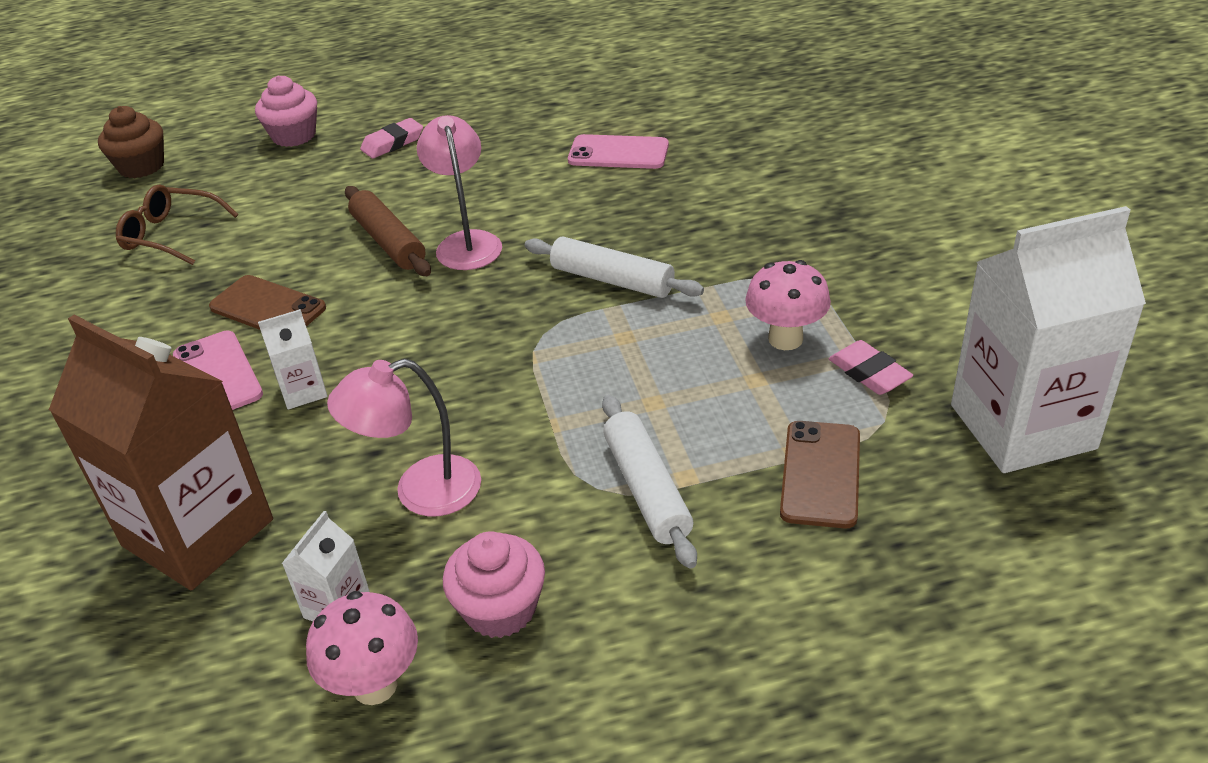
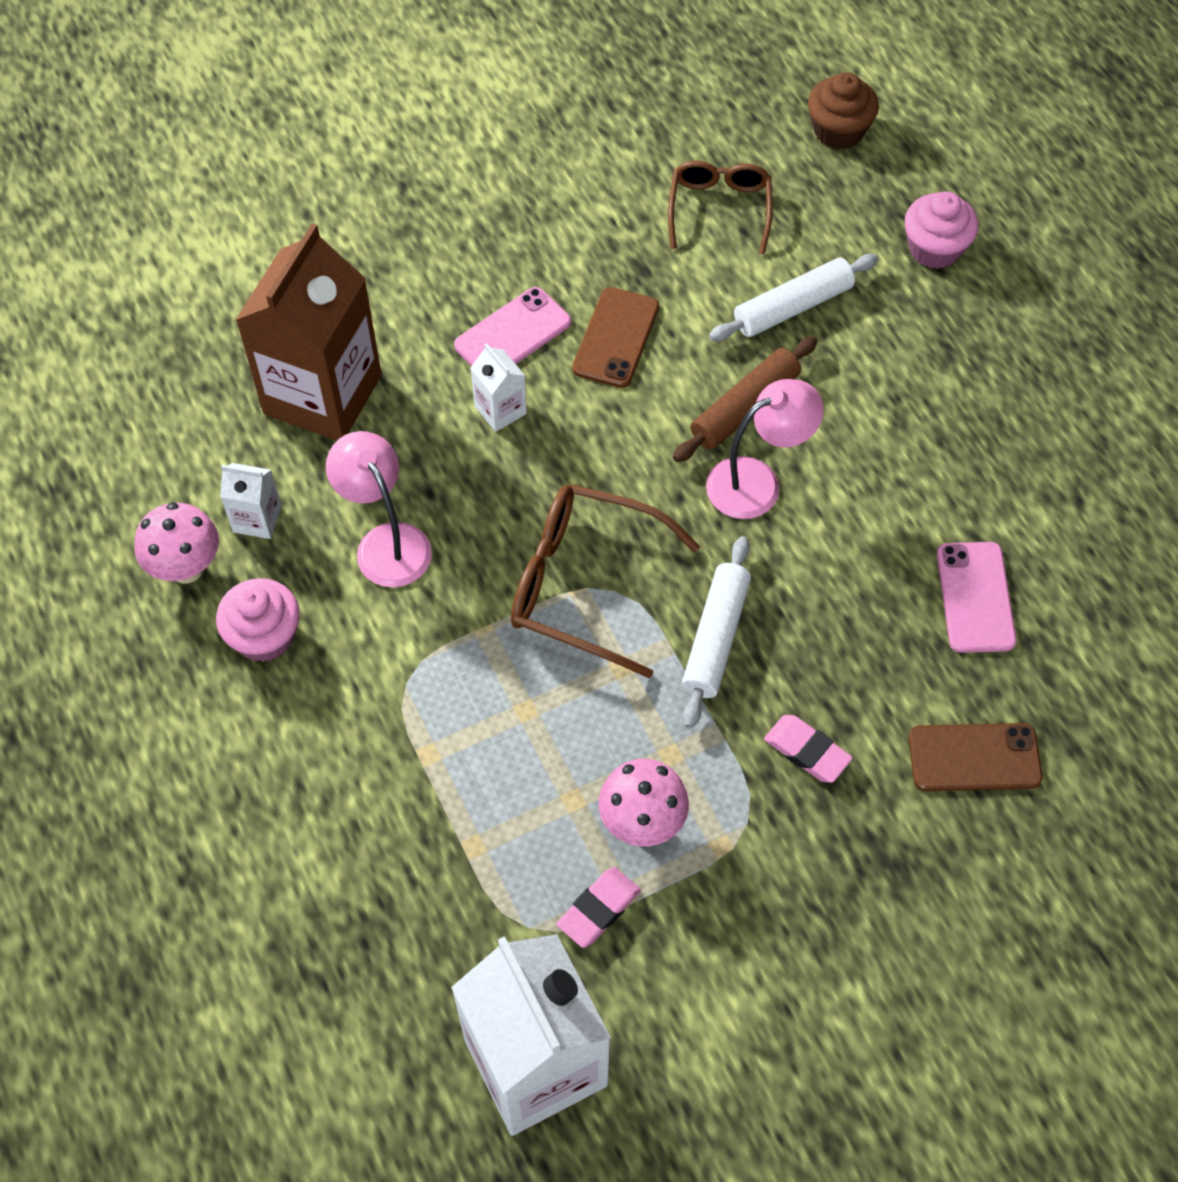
camera: 75 degrees right, 20 degrees up
pink eraser [360,118,423,159] -> pink eraser moved to [764,715,853,783]
white rolling pin [602,395,697,569] -> white rolling pin moved to [709,254,878,342]
brown phone [780,421,860,528] -> brown phone moved to [909,723,1043,791]
none -> brown glasses [511,484,700,679]

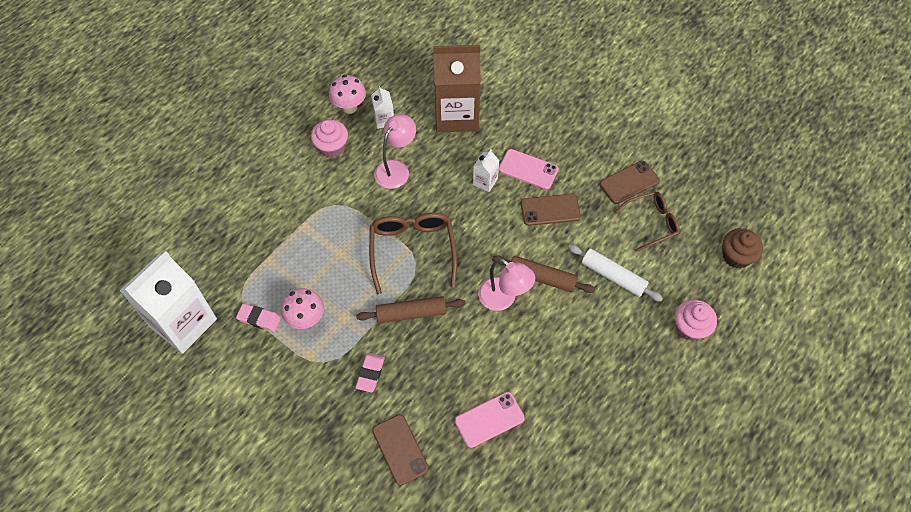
camera: 65 degrees right, 0 degrees up
white rolling pin [682,536,751,728] -> brown rolling pin [356,296,465,323]
none -> brown phone [600,161,660,204]

